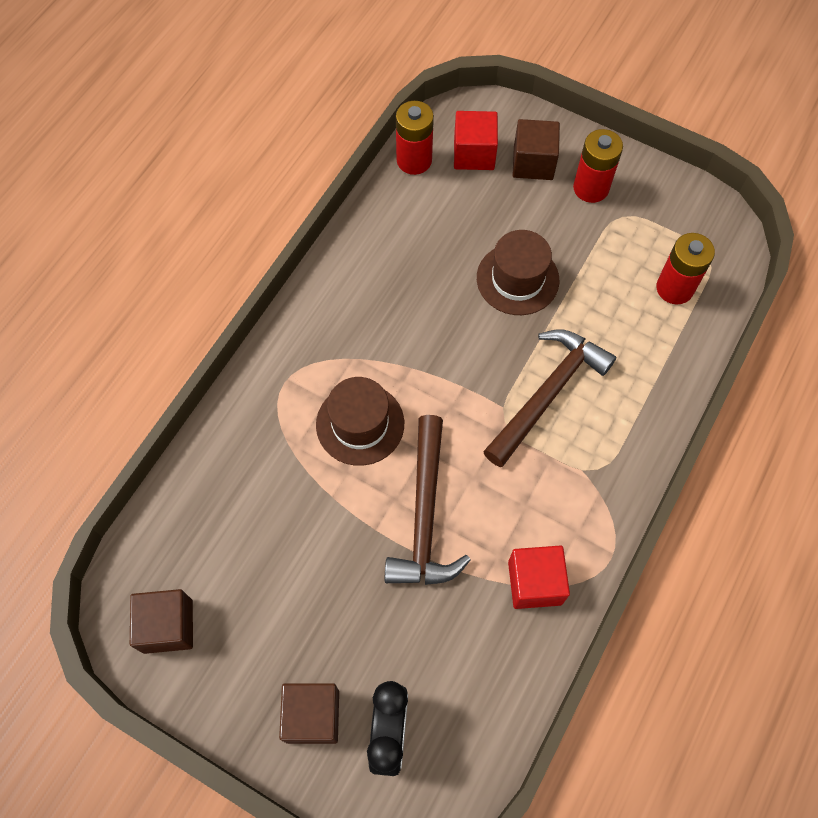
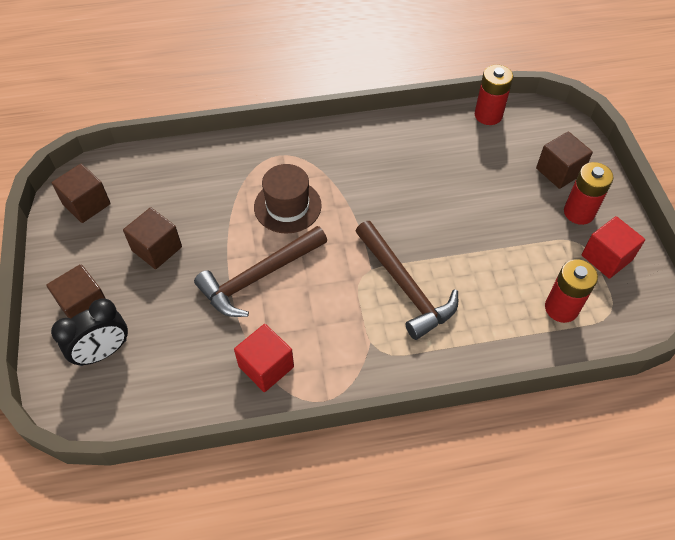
camera: 50 degrees right, 10 degrees down
red cube [454,111,498,170] -> red cube moved to [582,216,645,279]
brown hat [477,230,559,315] -> none
brown hammer [483,329,616,467] -> brown hammer turned 60 degrees clockwise [356,221,458,340]
none -> brown cube [123,207,182,269]

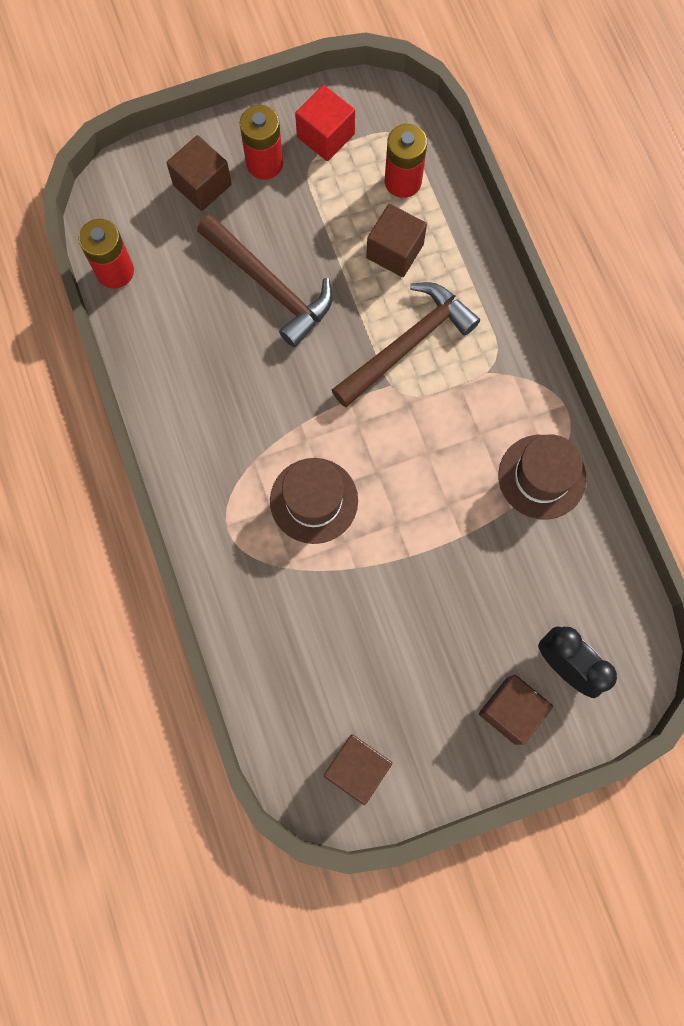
camera: 100 degrees left, 20 degrees up
brown cube [123,207,182,269] -> brown cube moved to [366,204,427,277]
brown hammer [194,226,327,317] -> brown hammer moved to [197,214,333,347]
red cube [234,324,294,392] -> brown hat [498,434,586,520]

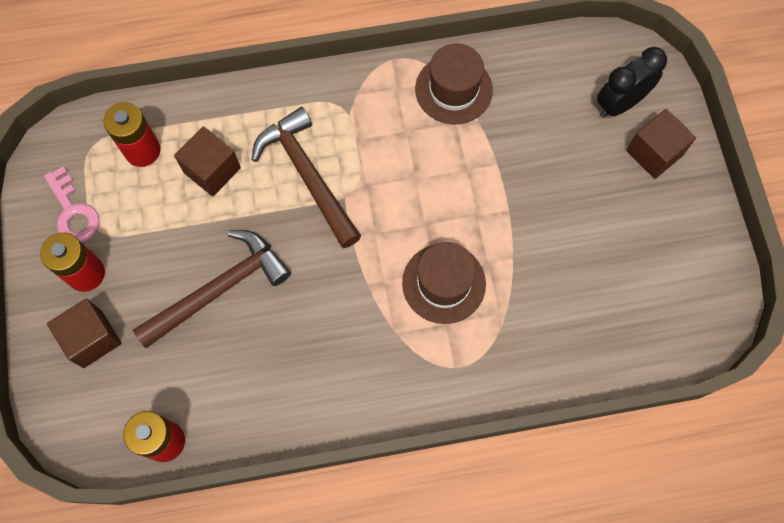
camera: 80 degrees left, 5 degrees down
red cube [295,85,355,161] -> pink key [44,166,100,242]
brown cube [324,734,392,805] -> none

